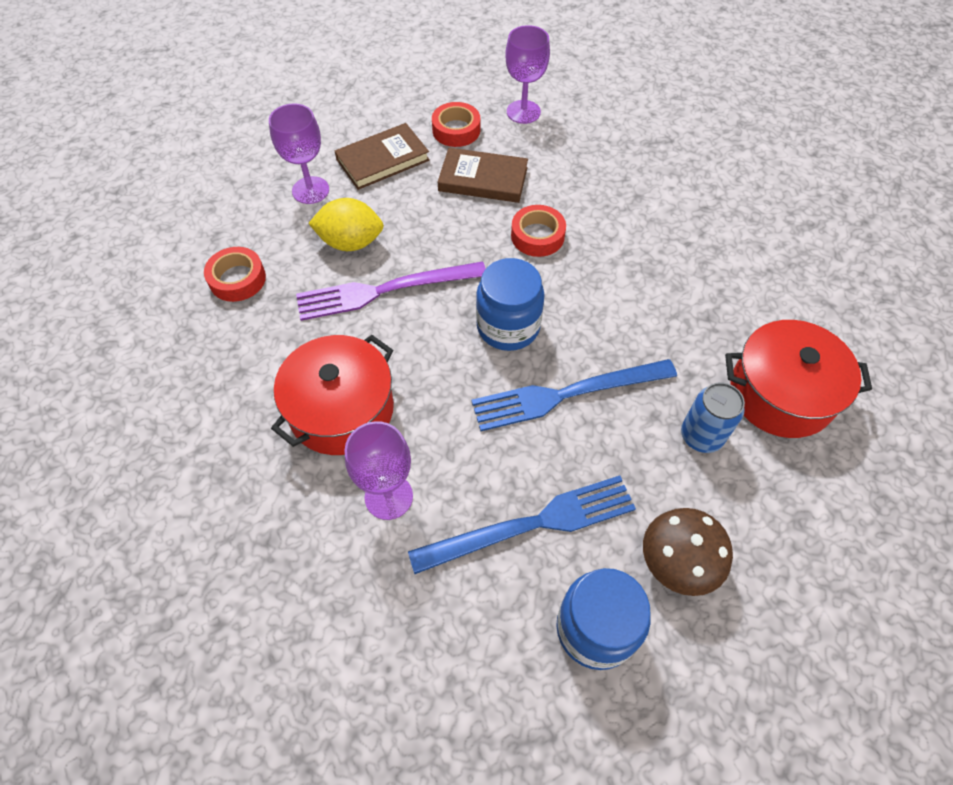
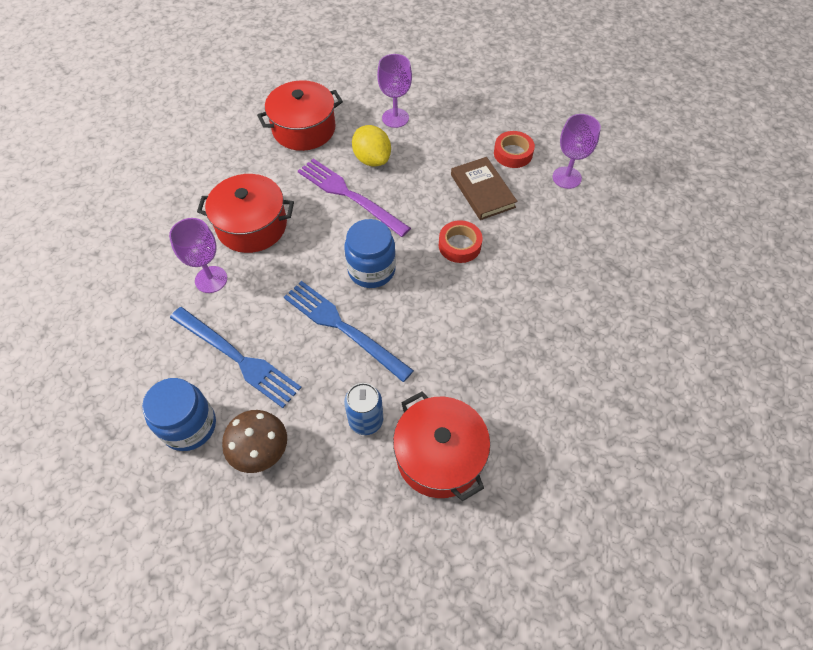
camera: 55 degrees right, 0 degrees up
red tape [204,247,266,302] -> red pot [257,80,343,151]
brown book [335,123,430,190] -> none

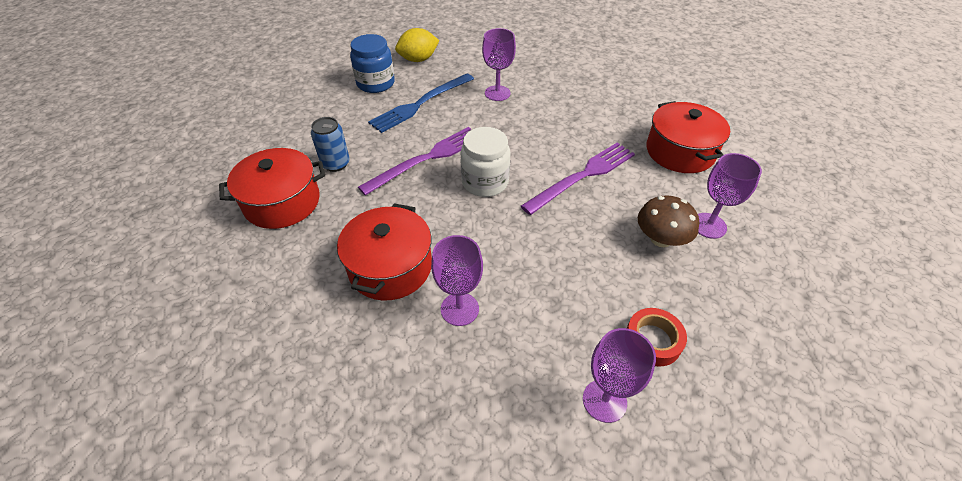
camera: 100 degrees right, 10 degrees down
red pot [197,174,294,253] -> red pot moved to [337,203,432,301]
brown mushroom [222,410,287,473] -> brown mushroom moved to [638,196,699,247]
blue fork [284,281,414,382] -> purple fork [358,127,471,196]
blue jar [344,219,396,288] -> white jar [461,127,511,197]
yellow lemon [352,125,391,167] -> yellow lemon moved to [395,28,439,62]
red tape [439,220,483,263] -> none
brown book [451,157,517,220] -> none
none -> purple goblet [431,235,483,326]

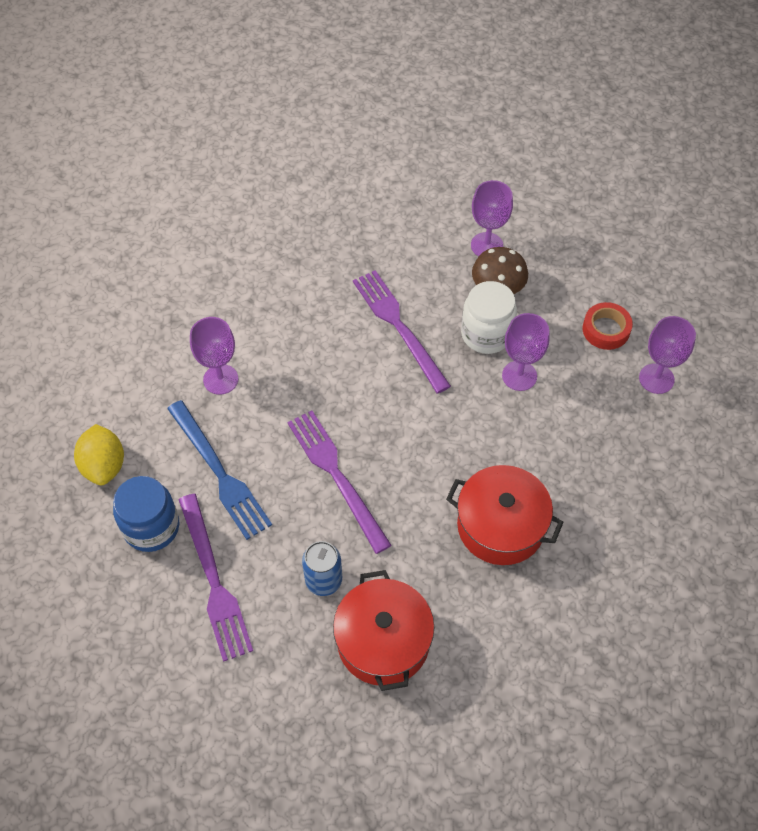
camera: 80 degrees left, 10 degrees up
purple goblet [431,235,483,326] -> purple goblet moved to [502,313,550,391]
white jar [461,127,511,197] -> white jar moved to [461,281,517,354]
red pot [647,101,730,173] -> none
none -> purple fork [179,494,253,662]

